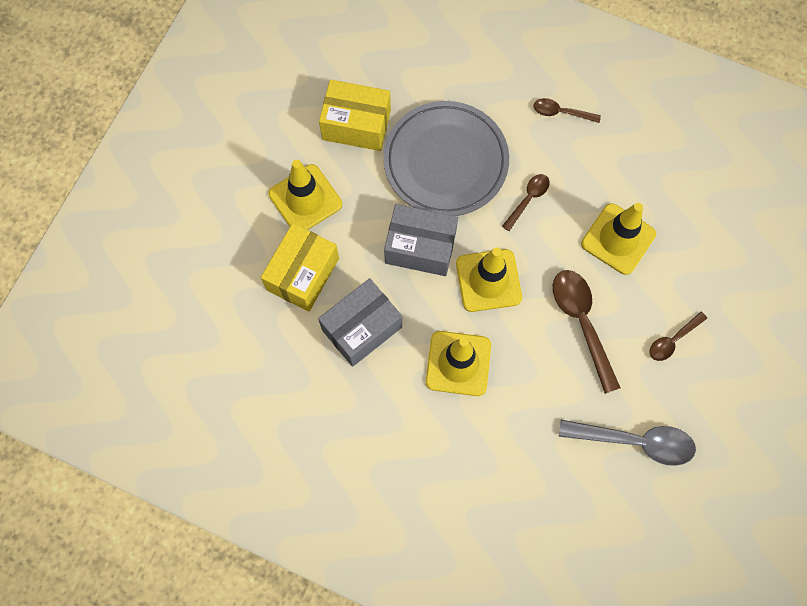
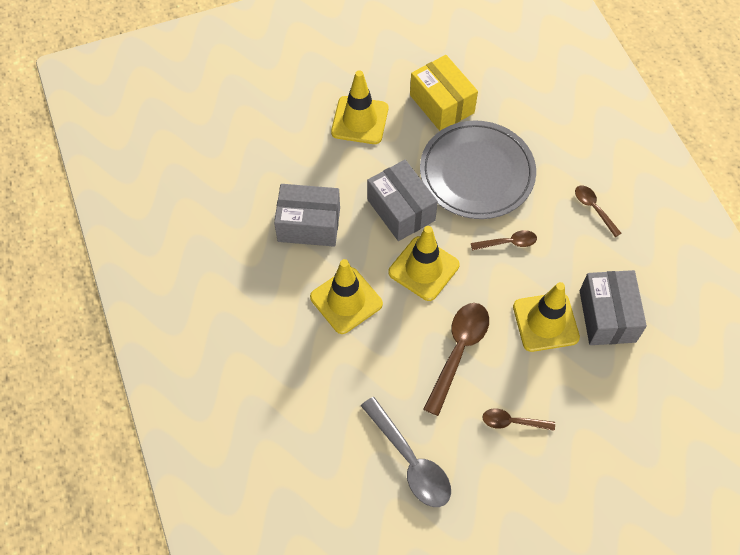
camera: 45 degrees right, 10 degrees down
yellow box [261,223,339,311] -> none
none -> grey box [580,270,647,345]

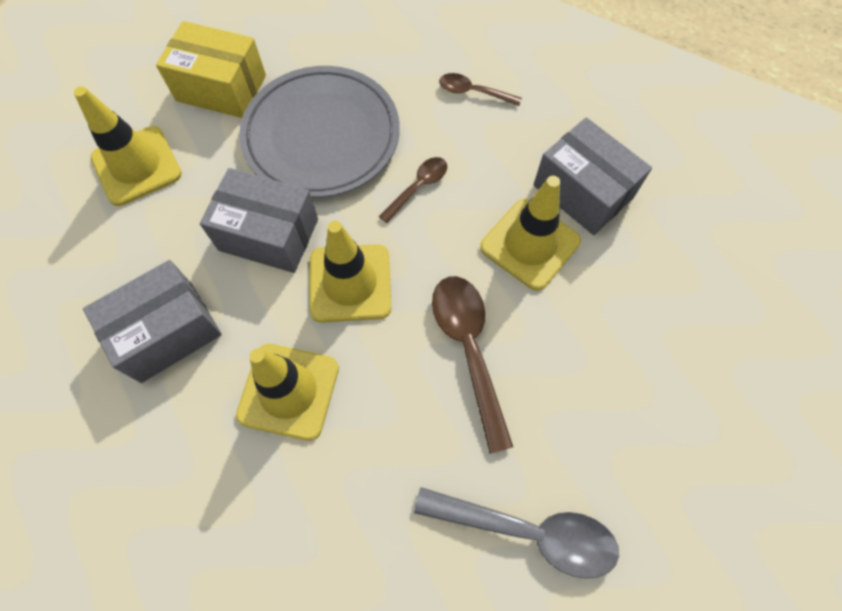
camera: 40 degrees left, 5 degrees up
brown spoon [482,408,555,431] -> none

